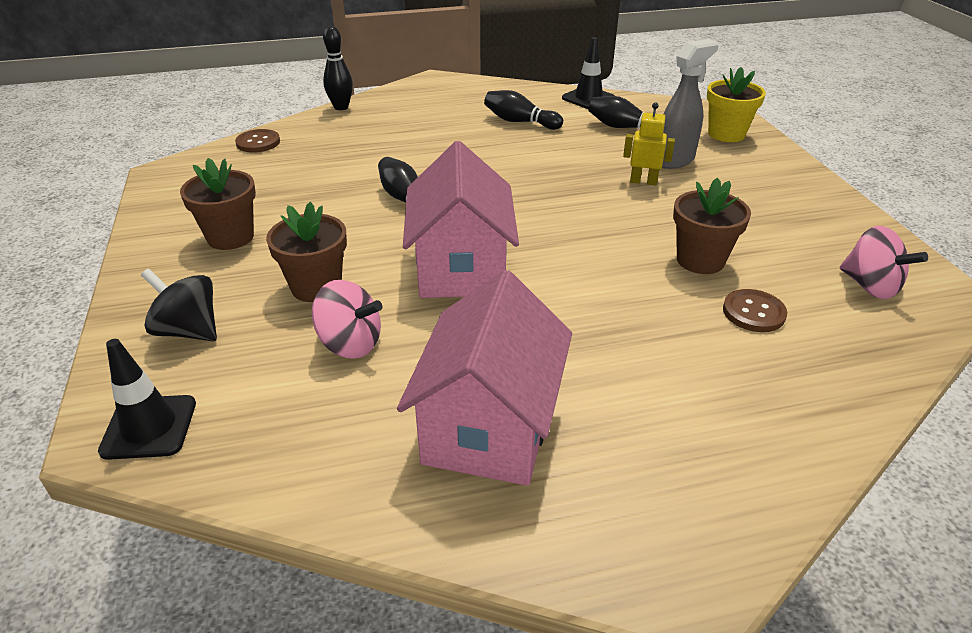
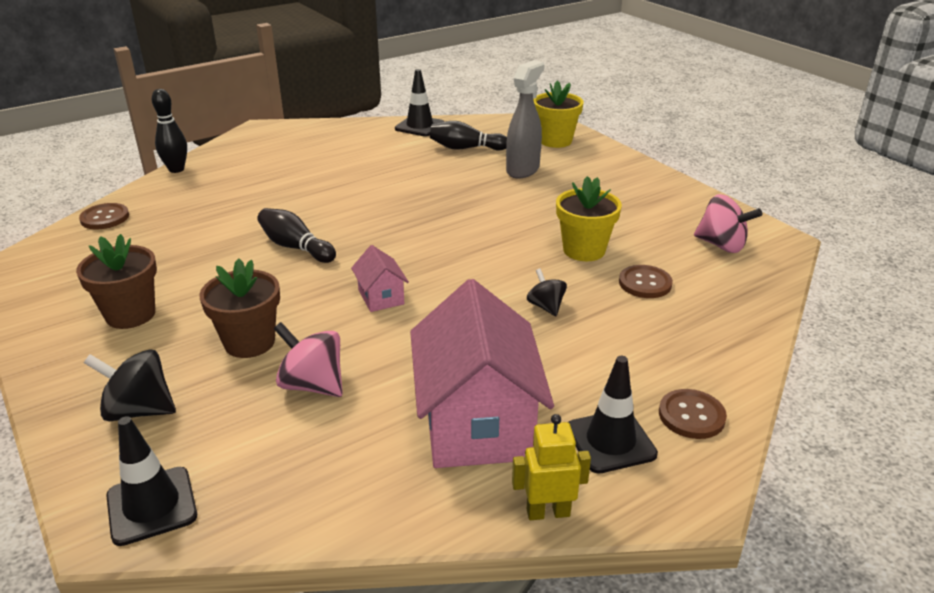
camera: 20 degrees left, 5 degrees down
pink spinning top [312,280,382,359] -> pink spinning top turned 150 degrees counterclockwise [274,322,343,397]
pink house [403,141,519,298] -> pink house [351,245,409,312], size x0.45
black bowling pin [484,90,563,130] -> none
yellow robot [623,103,675,185] -> yellow robot moved to [512,414,591,520]
brown flower pot [673,178,751,274] -> yellow flower pot [556,176,622,261]
none -> black spinning top [527,268,567,316]
none -> black traffic cone [568,356,658,474]
none -> brown button [659,389,727,439]

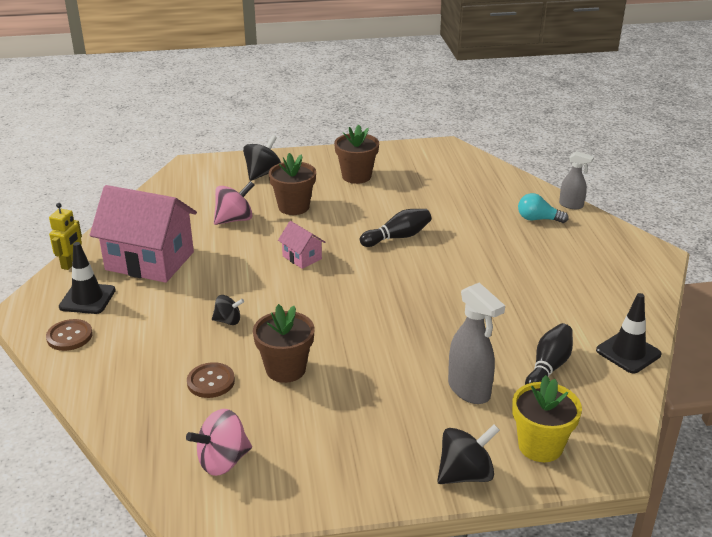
camera: 115 degrees right, 0 degrees up
brown button [79,203,129,229] -> none
black traffic cone [106,416,197,546] -> none
black bowling pin [152,89,187,173] -> grey spray bottle [559,151,594,209]
pink house [351,245,409,312] -> pink house turned 45 degrees clockwise [278,221,325,269]
yellow flower pot [556,176,622,261] -> brown flower pot [253,304,315,383]
none -> black spinning top [437,424,500,484]
none -> turquoise light bulb [518,193,569,223]

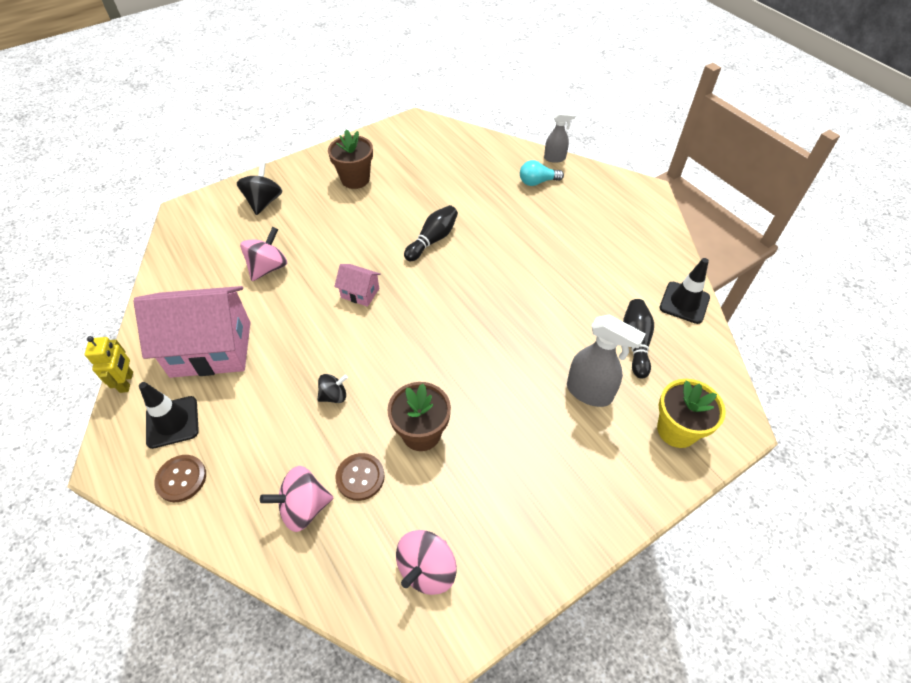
camera: 25 degrees left, 20 degrees up
brown flower pot [269,153,316,215] -> none
black spinning top [437,424,500,484] -> none
none -> pink spinning top [260,466,333,532]

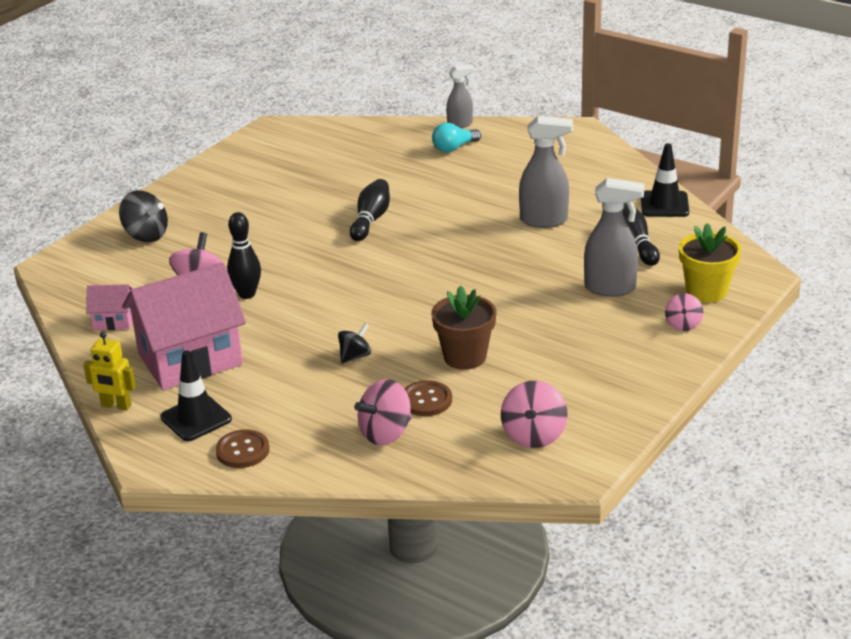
camera: 20 degrees left, 20 degrees down
yellow robot [85,336,133,393] -> yellow robot turned 135 degrees clockwise [83,331,136,411]
black spinning top [237,161,282,215] -> black spinning top turned 135 degrees clockwise [119,190,168,242]
brown flower pot [328,129,373,189] -> none
pink house [334,264,381,307] -> pink house moved to [86,284,133,330]
none -> black bowling pin [227,212,261,299]
none -> grey spray bottle [519,116,573,228]
none -> pink spinning top [665,293,703,331]

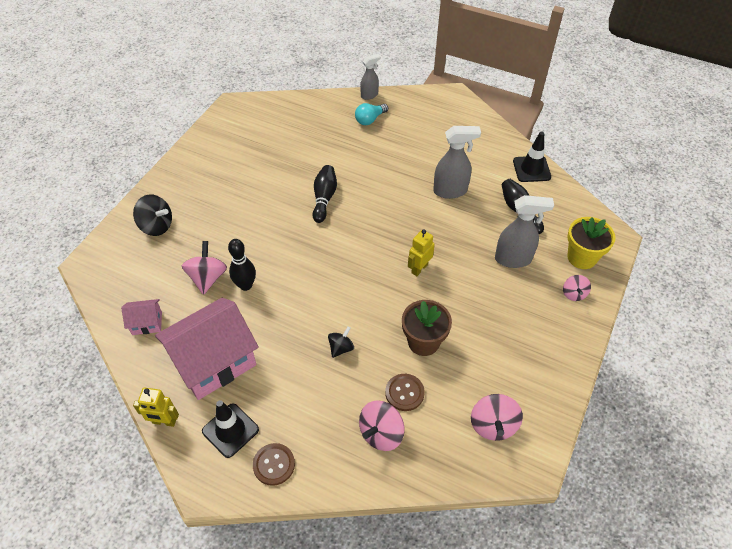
camera: 10 degrees left, 20 degrees up
none -> yellow robot [408,229,435,276]

